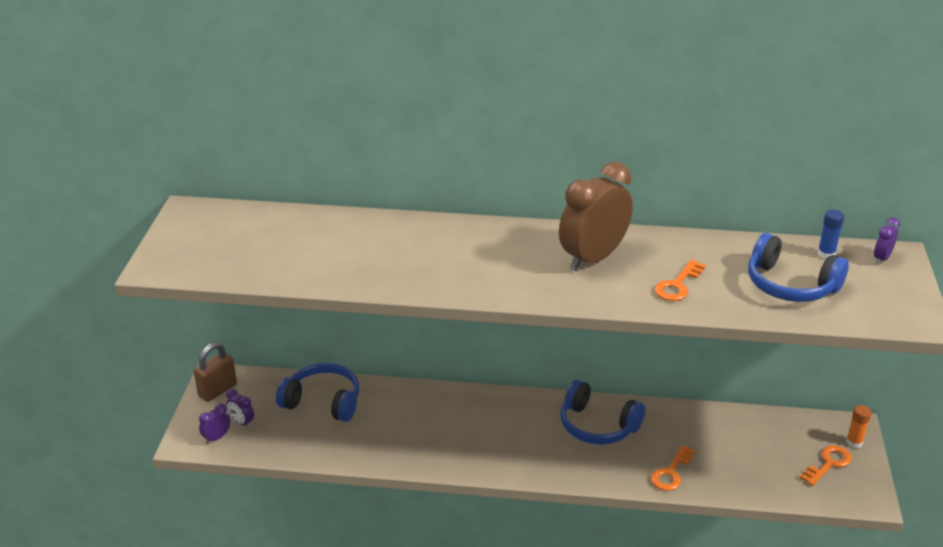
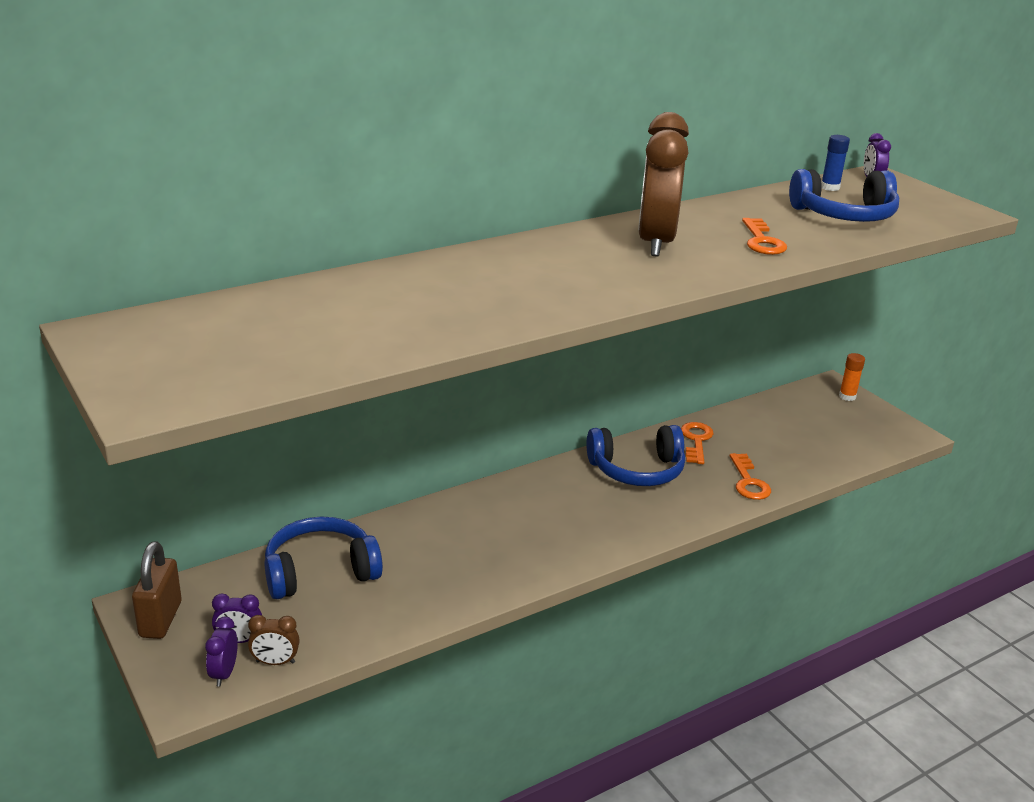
camera: 40 degrees left, 5 degrees down
orange key [800,445,852,486] -> orange key moved to [681,422,713,464]
none -> brown clock [248,615,300,665]

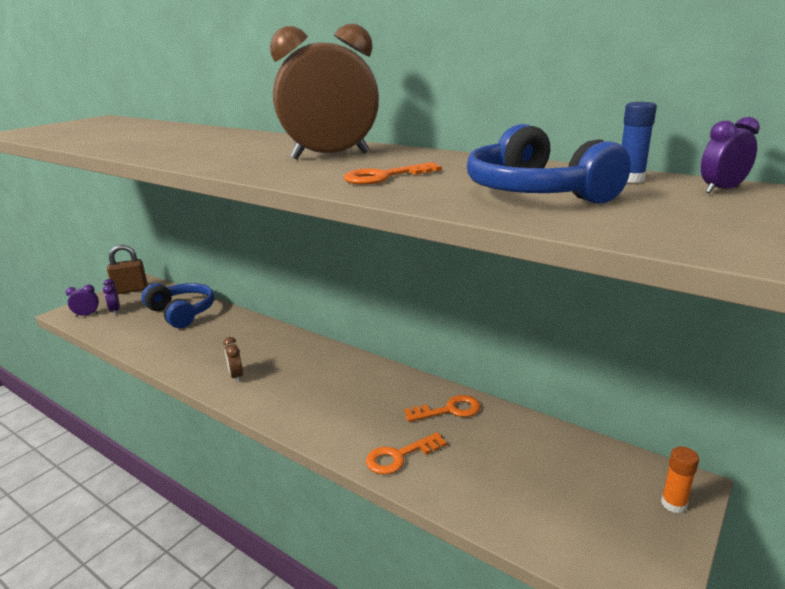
camera: 70 degrees right, 5 degrees down
brown clock [248,615,300,665] -> brown clock moved to [223,337,243,382]
blue headphones [587,425,685,486] -> none

